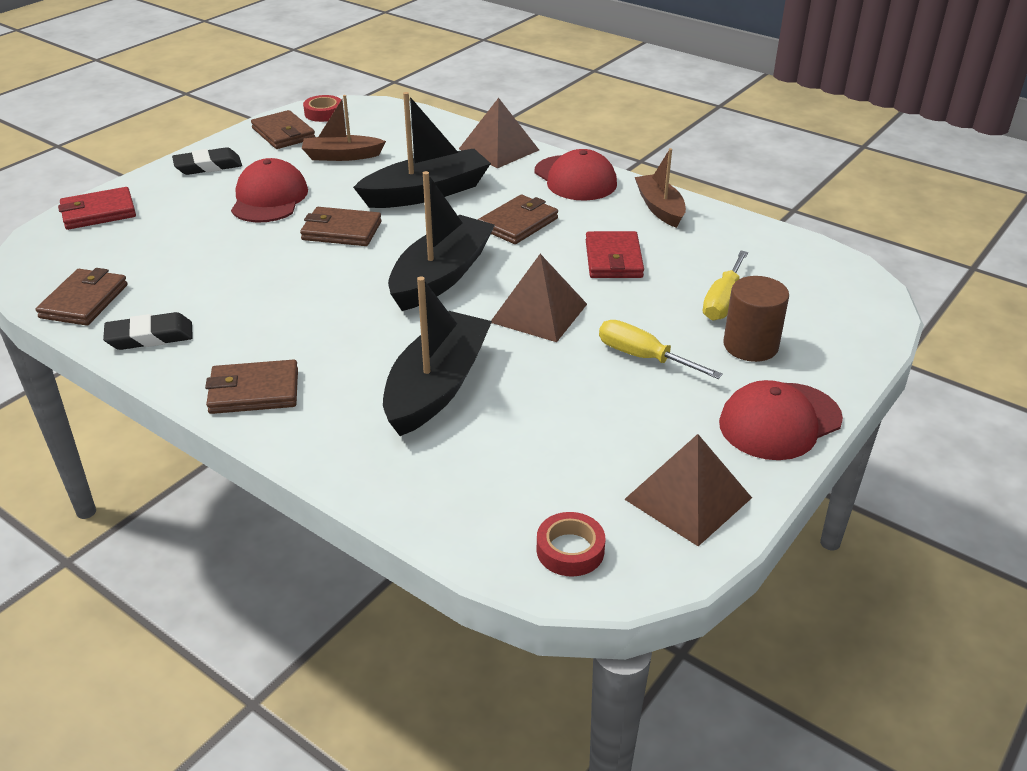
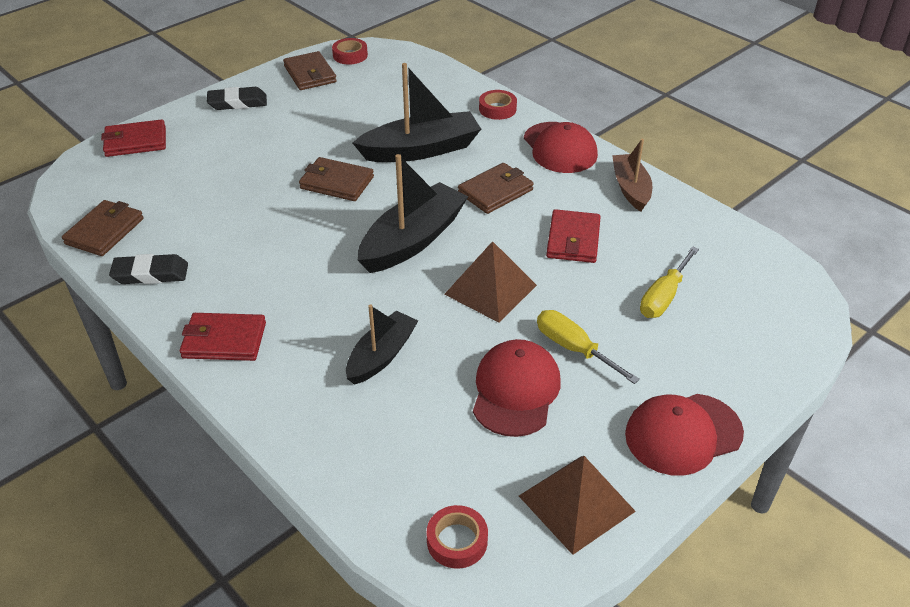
camera: 10 degrees right, 5 degrees up
brown wallet [205,360,298,414] -> red wallet [180,313,266,361]
red cap [231,158,308,223] -> red cap moved to [473,339,561,437]
brown boat [302,95,386,161] -> none
black boat [383,276,492,436] -> black boat [346,304,418,385], size x0.63
brown pyramid [459,98,539,168] -> red tape [479,90,517,120]
brown cylinder [723,276,789,362] -> none

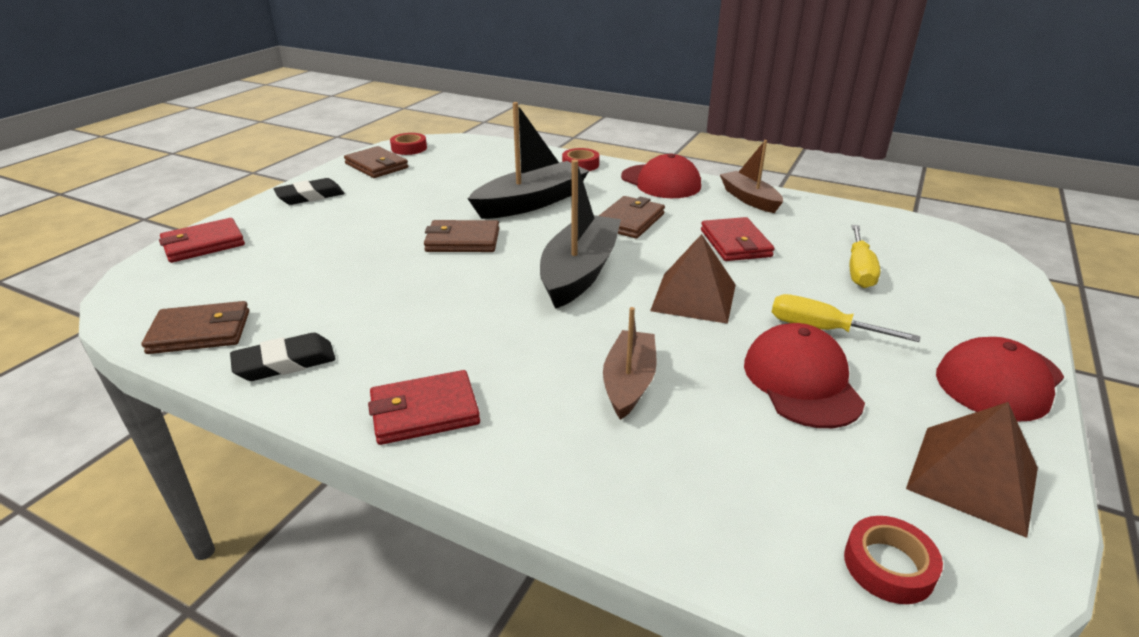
camera: 20 degrees left, 10 degrees down
brown wallet [62,200,143,256] -> brown wallet turned 75 degrees clockwise [142,301,249,354]
black boat [346,304,418,385] -> brown boat [603,307,657,420]

